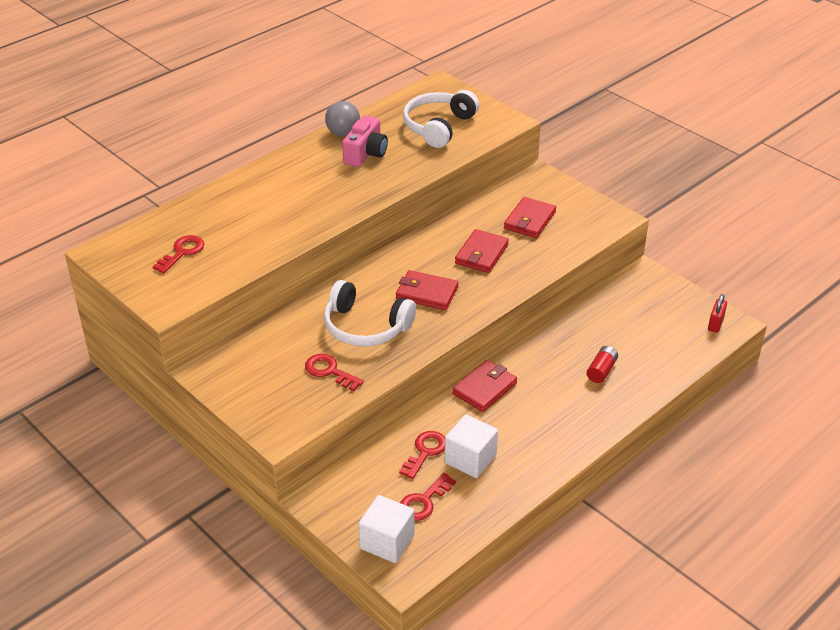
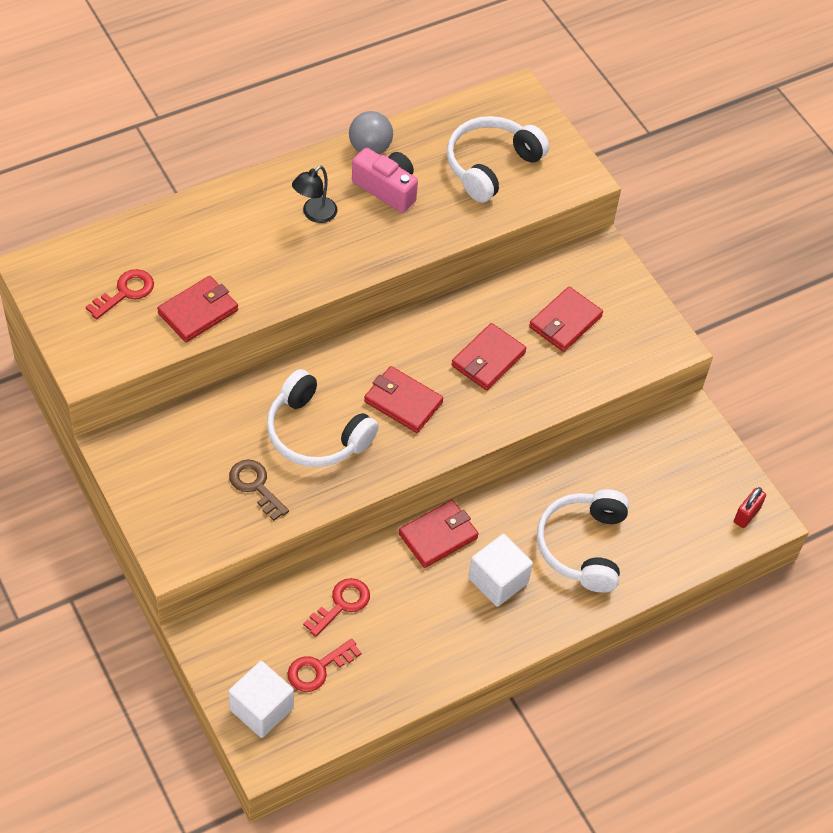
camera: 10 degrees right, 15 degrees up
red key [305,354,364,391] -> brown key [229,460,289,521]
pink camera [342,115,388,167] -> pink camera turned 90 degrees counterclockwise [352,148,418,213]
white cube [445,415,498,478] -> white cube moved to [468,534,533,607]
red battery [587,346,618,383] -> white headphones [537,489,629,593]
none -> red wallet [157,276,238,342]
none -> black lamp [292,166,338,223]

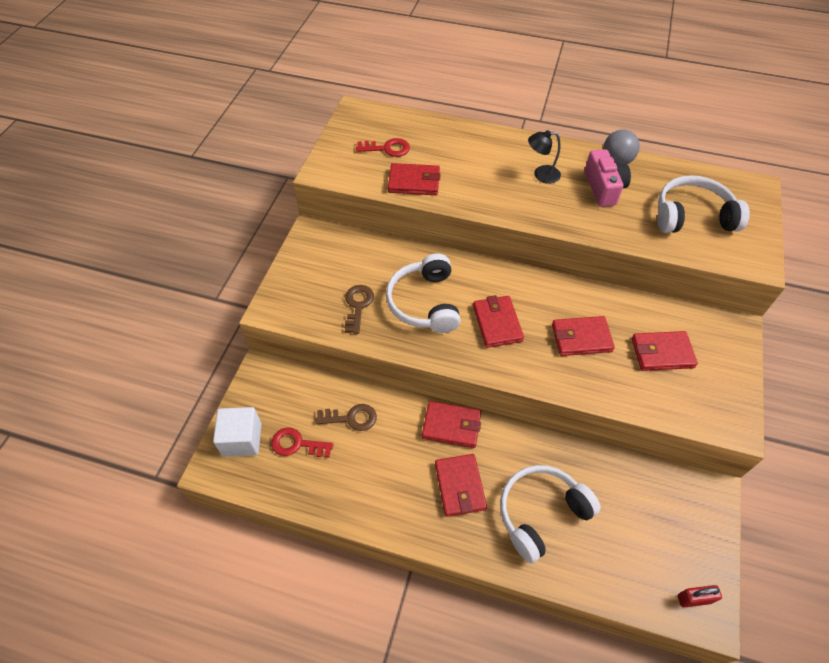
camera: 50 degrees right, 0 degrees up
red key [303,578,370,637] -> brown key [316,404,377,431]
white cube [468,534,533,607] -> red wallet [435,454,487,517]

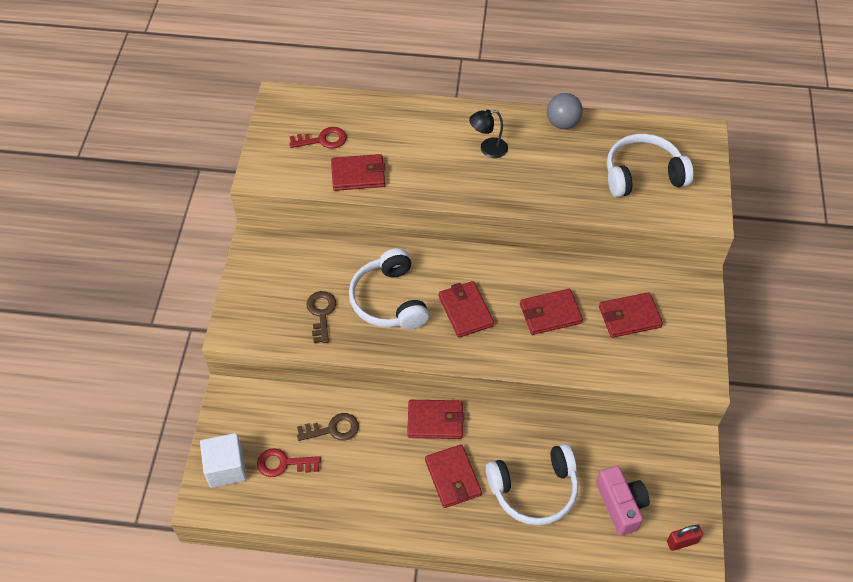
camera: 10 degrees left, 0 degrees up
white headphones [500,465,601,563] -> white headphones turned 150 degrees counterclockwise [486,444,579,526]
pink camera [585,149,631,207] -> pink camera moved to [596,465,650,536]

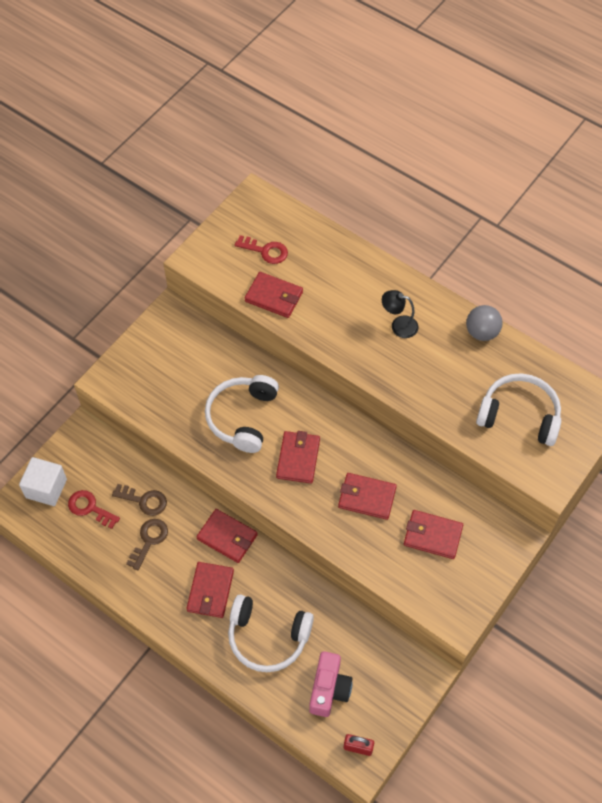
camera: 30 degrees right, 5 degrees up
brown key [306,291,336,343] -> brown key moved to [126,519,168,571]

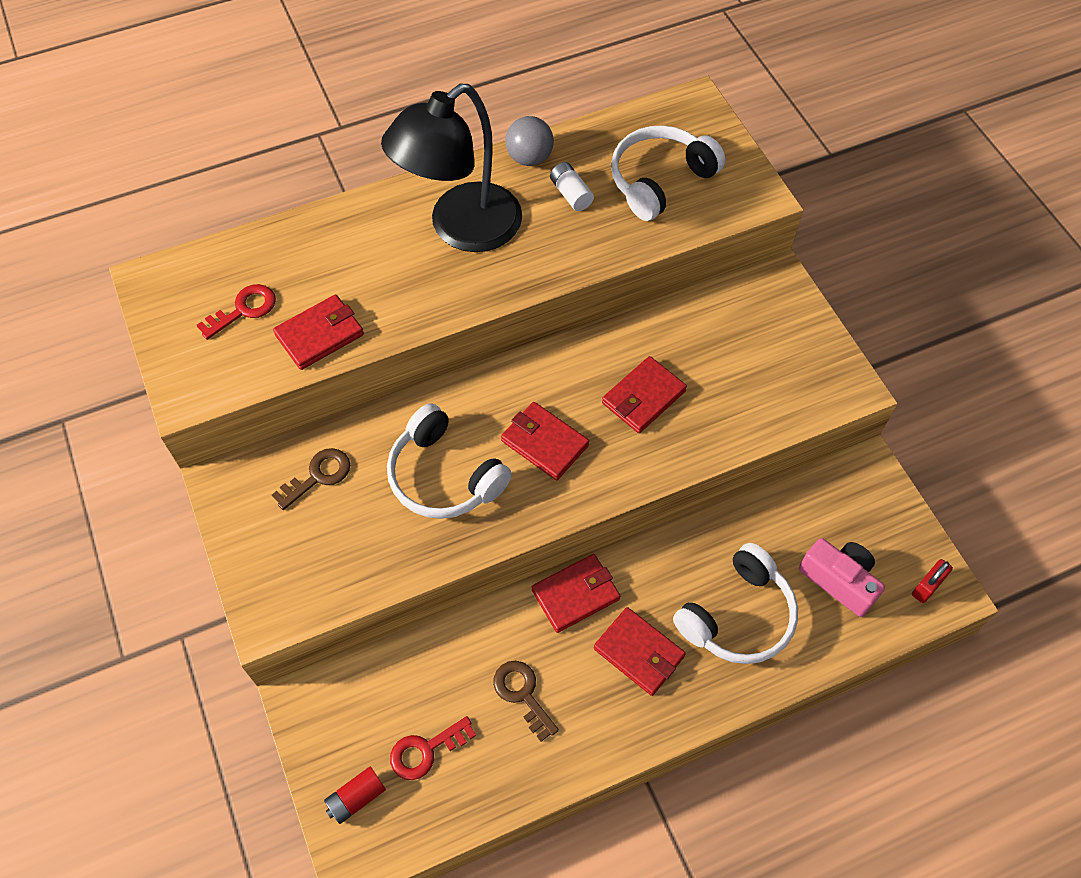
camera: 60 degrees left, 0 degrees up
white cube [19,457,67,506] -> red battery [324,767,386,824]
brown key [112,484,167,516] -> brown key moved to [272,448,350,510]
black lamp [382,290,418,338] -> black lamp [381,84,522,252], size x2.41
red wallet [404,510,463,559] -> none
none -> white battery [550,162,594,211]

